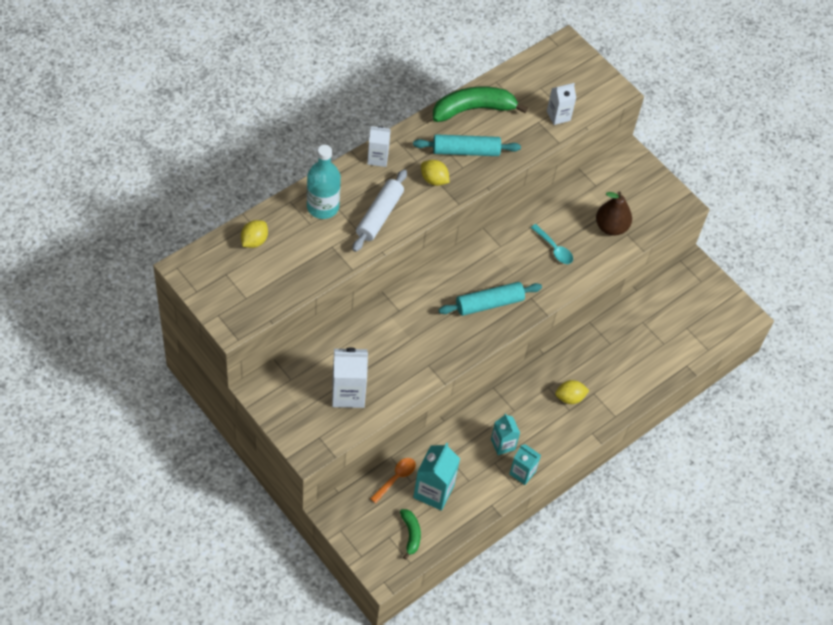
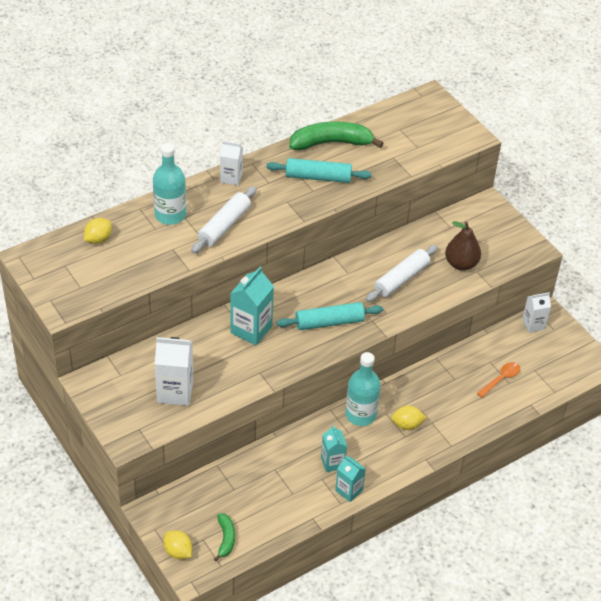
camera: 10 degrees right, 10 degrees down
orange spoon [370,458,416,503] -> orange spoon moved to [477,362,520,398]
turquoise carton [413,443,460,511] -> turquoise carton moved to [230,267,274,345]
yellow lemon [421,160,450,186] -> yellow lemon moved to [163,530,192,559]
turquoise spoon [531,224,573,264] -> white rolling pin [366,245,438,302]
white carton [547,83,576,125] -> white carton moved to [522,292,551,332]
none -> turquoise bottle [345,352,381,426]

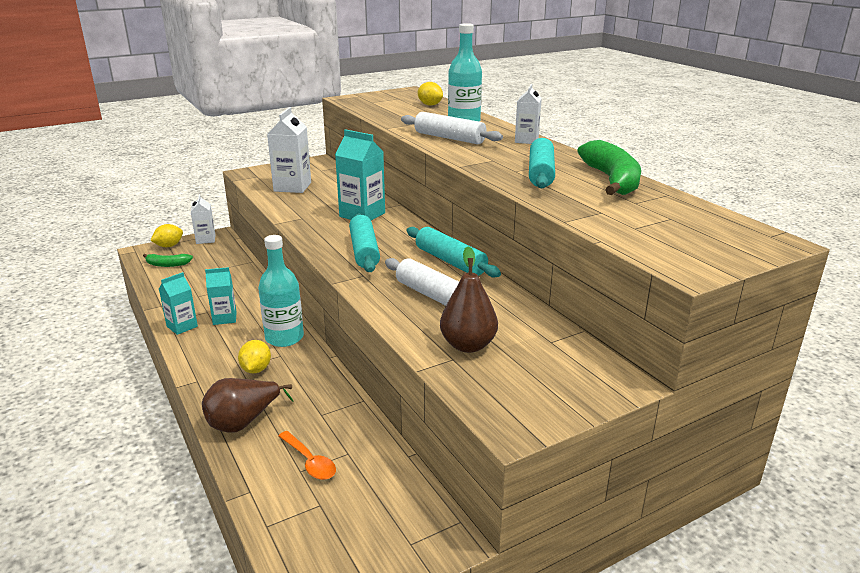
camera: 95 degrees right, 20 degrees down
white carton [522,292,551,332] -> white carton moved to [191,194,216,244]
none -> brown pear [202,378,294,433]
none -> turquoise rolling pin [407,227,501,277]

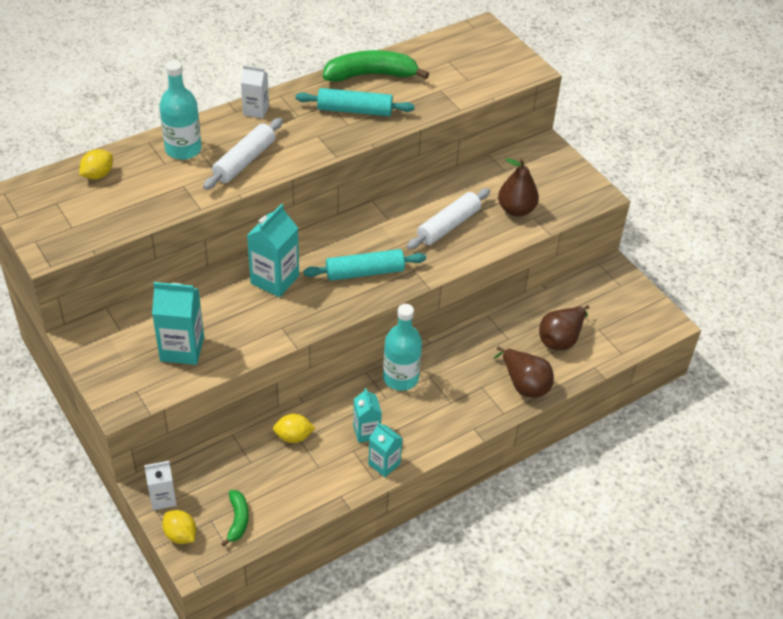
camera: 95 degrees left, 20 degrees up
yellow lemon [238,340,271,373] -> yellow lemon moved to [273,414,315,443]
white carton [267,107,311,193] -> turquoise carton [152,282,204,365]
orange spoon [278,431,336,480] -> brown pear [539,305,590,350]
turquoise rolling pin [407,227,501,277] -> none

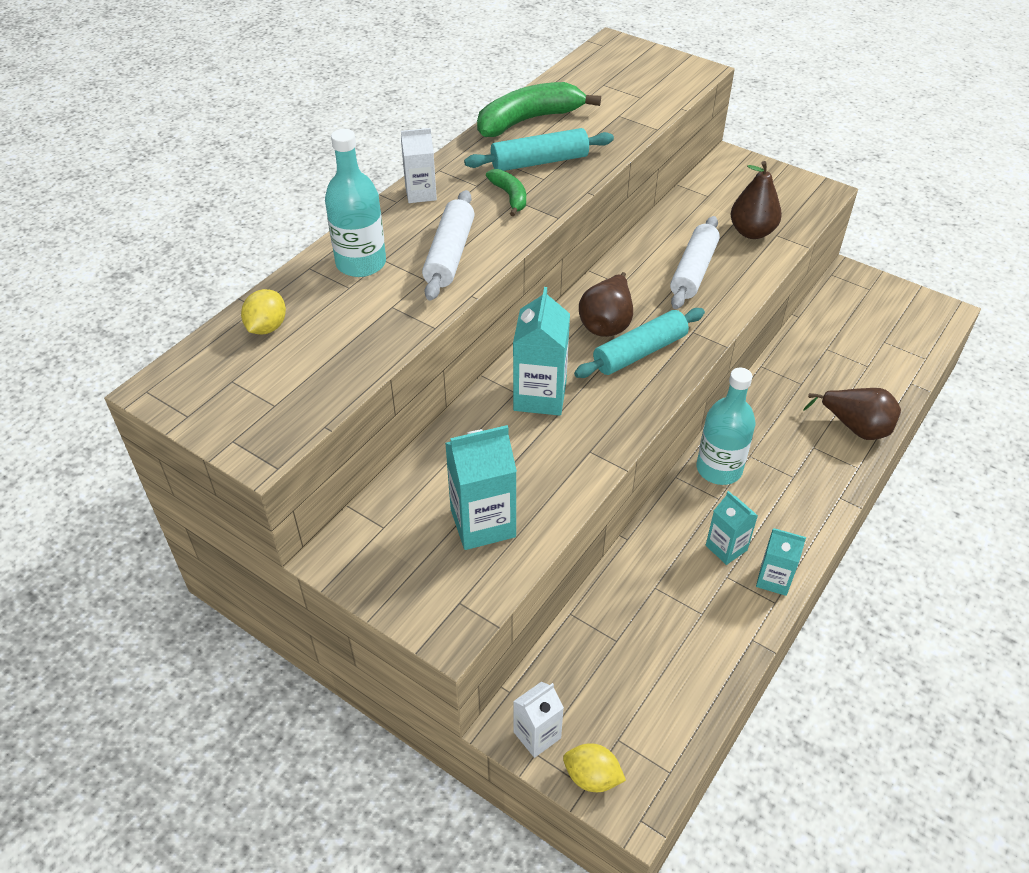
camera: 20 degrees left, 0 degrees up
green banana [221,490,249,546] -> green banana moved to [486,169,526,216]
yellow lemon [273,414,315,443] -> none
brown pear [539,305,590,350] -> brown pear moved to [579,272,633,337]

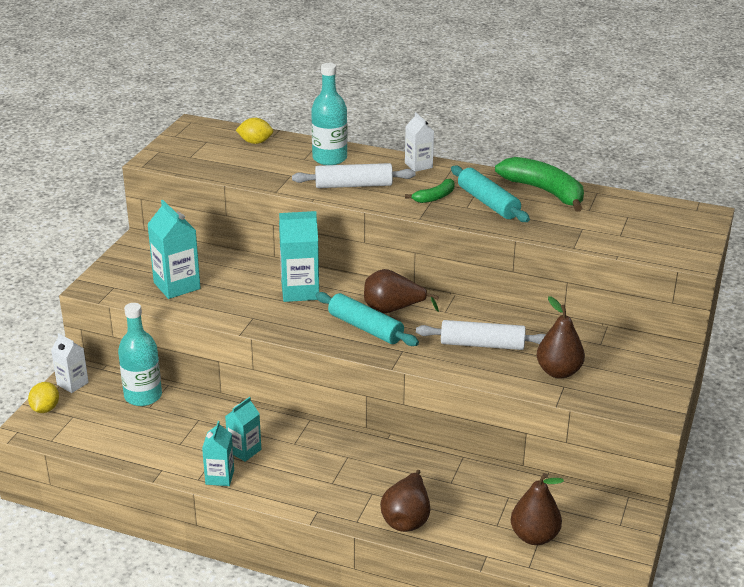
camera: 75 degrees right, 15 degrees down
turquoise bottle [697,368,756,485] -> turquoise bottle moved to [118,303,162,406]
none -> brown pear [511,473,564,545]

